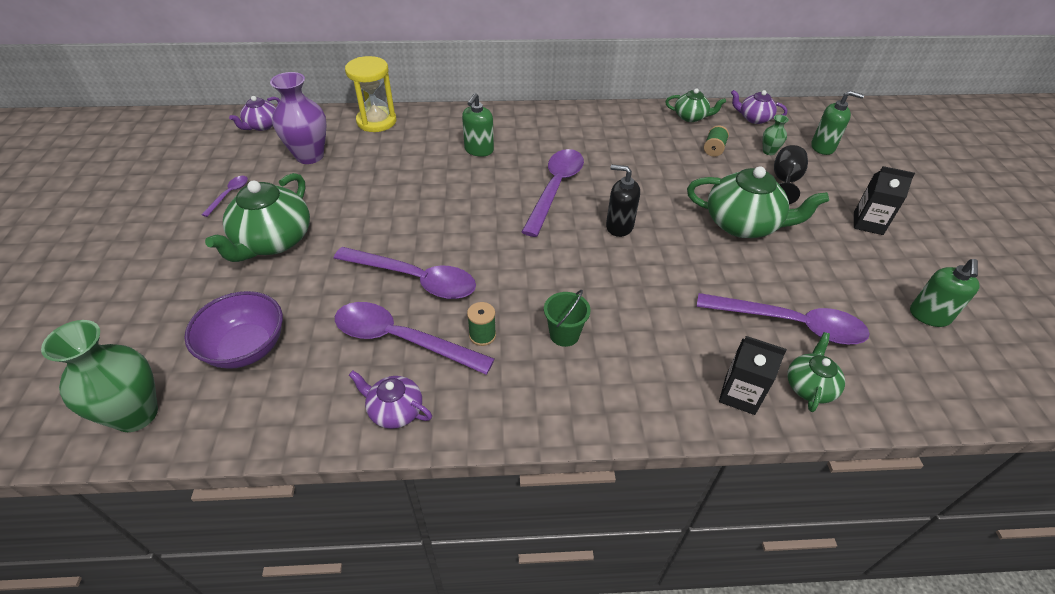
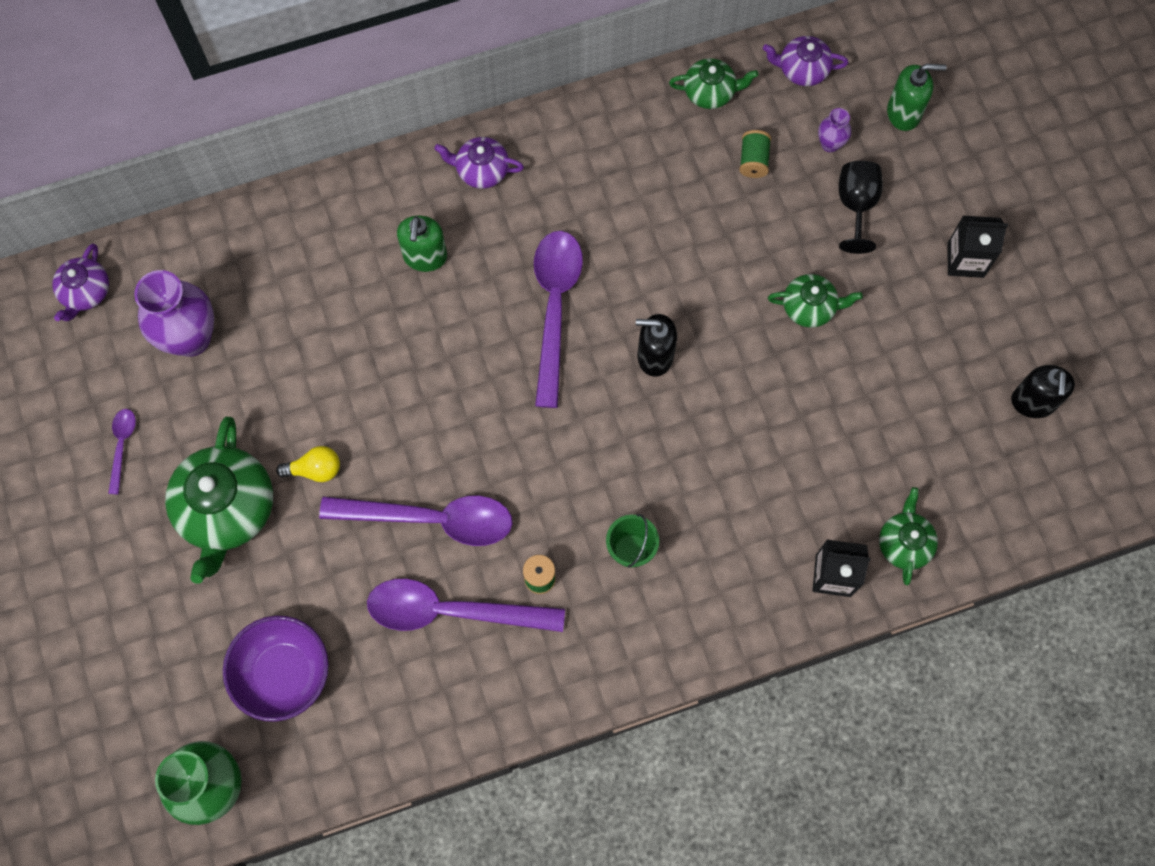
camera: 15 degrees left, 25 degrees up
yellow hourglass [345,56,396,132] -> none
purple teapot [349,370,432,429] -> purple teapot moved to [434,137,524,189]
green teapot [687,166,829,238] -> green teapot [768,274,863,328], size x0.55
purple spoon [696,293,870,344] -> none
green vase [763,115,789,155] -> purple vase [818,108,851,152]
green soap dispenser [910,259,979,327] -> black soap dispenser [1011,365,1075,418]
none -> yellow light bulb [276,446,340,482]

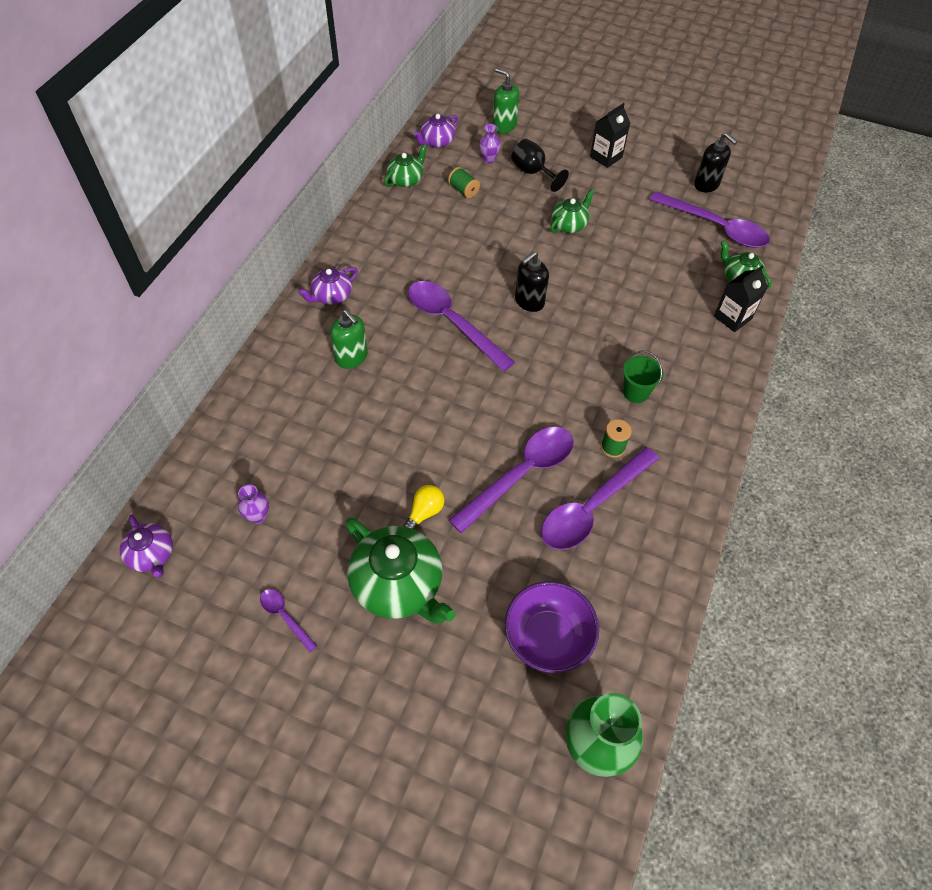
camera: 50 degrees left, 15 degrees down
purple vase [134,270,214,357] -> purple vase [238,484,269,524], size x0.47
green soap dispenser [887,64,946,131] -> green soap dispenser turned 90 degrees counterclockwise [492,68,519,133]
none -> purple spoon [650,191,770,248]

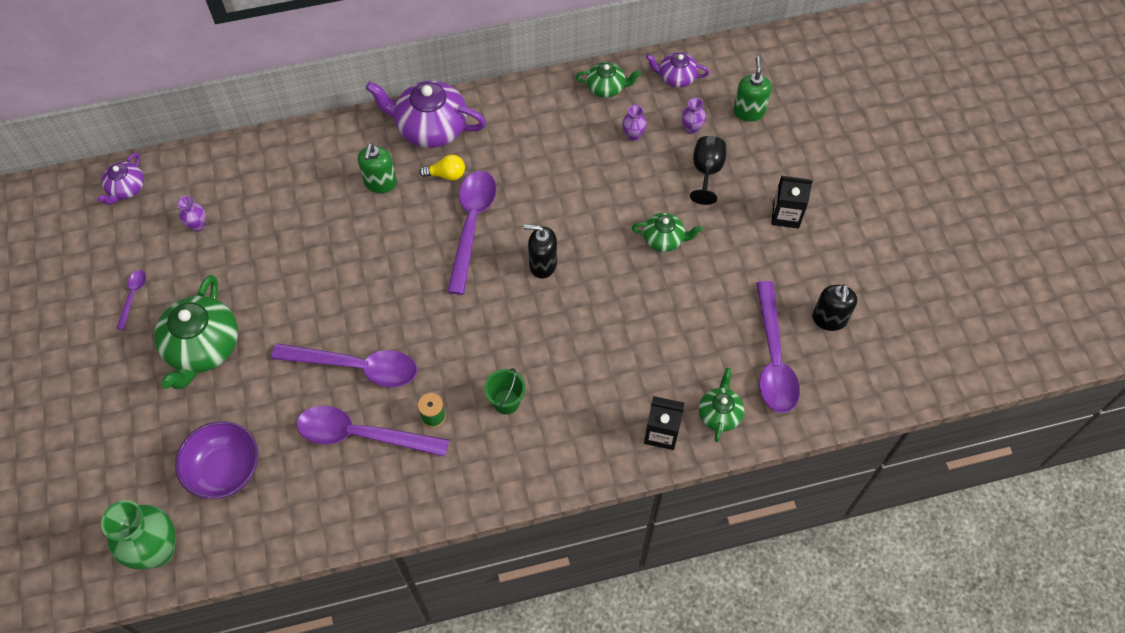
camera: 55 degrees right, 5 degrees up
purple teapot [298,267,358,305] -> purple teapot [366,80,486,148], size x1.83
yellow light bulb [403,485,444,529] -> yellow light bulb moved to [419,155,465,181]
green spool [448,167,480,198] -> purple vase [622,105,647,141]

